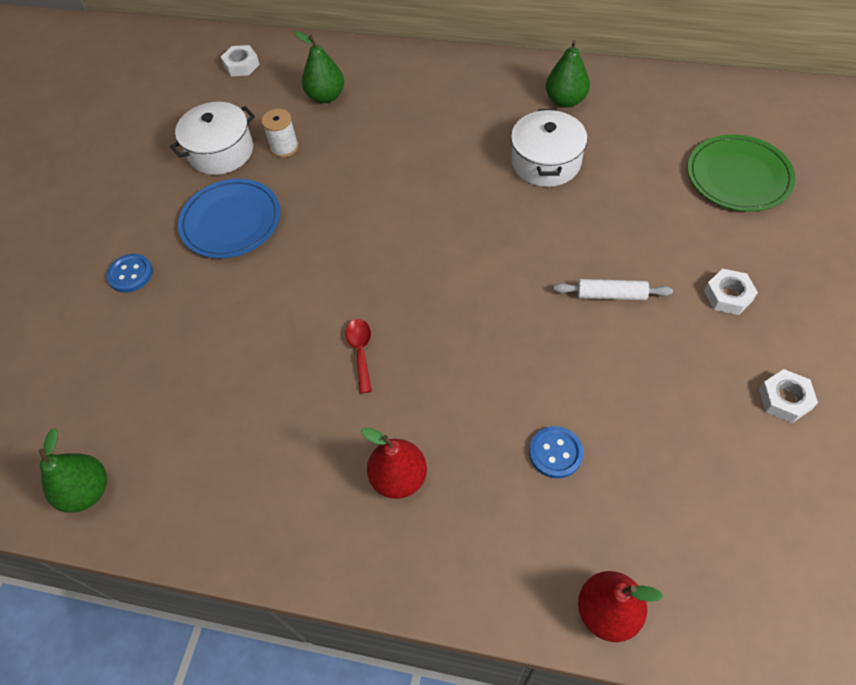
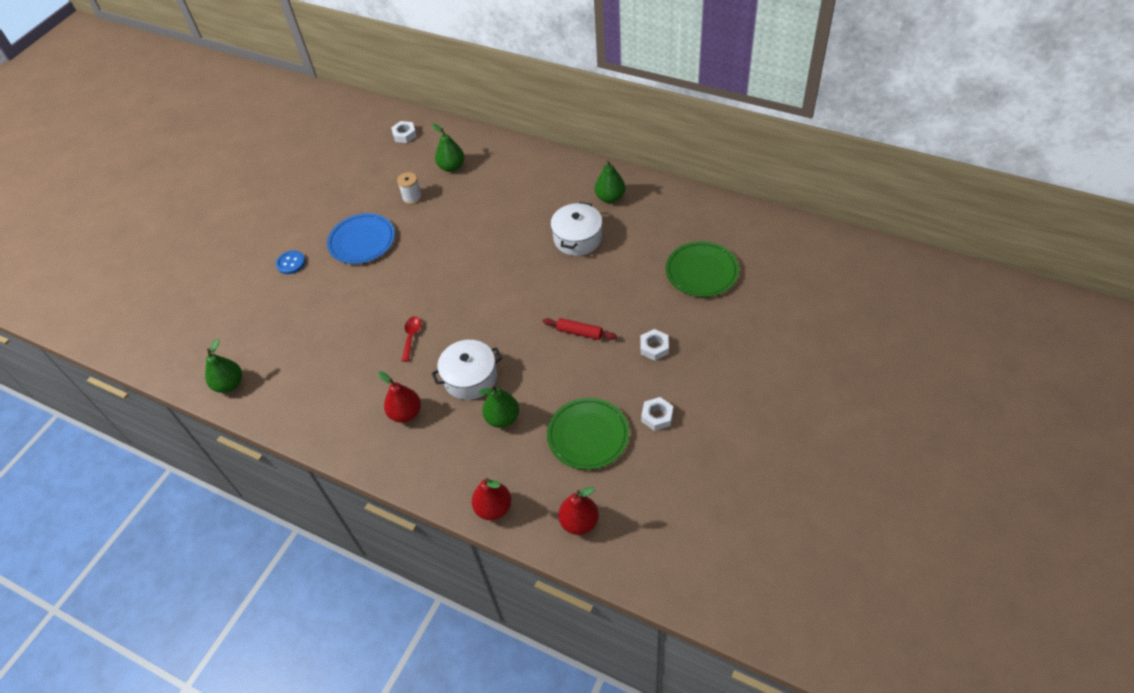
camera: 15 degrees right, 5 degrees down
white pot [170,102,255,175] -> white pot moved to [432,340,502,400]
blue button [529,426,584,478] -> green pear [478,385,519,428]
white rolling pin [554,279,673,300] -> red rolling pin [543,318,617,340]
none -> green plate [547,398,629,470]
none -> red pear [558,487,599,535]

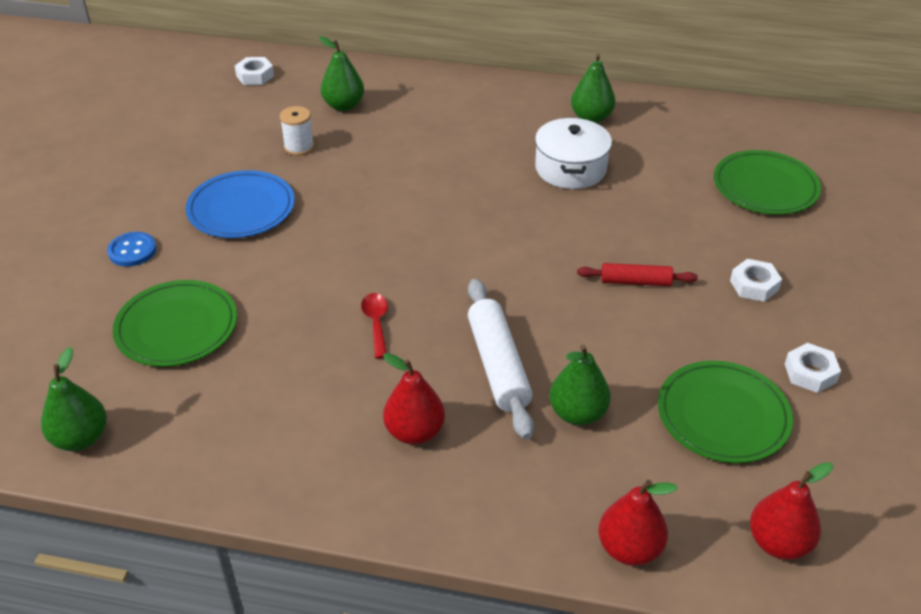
camera: 20 degrees left, 10 degrees down
white pot [432,340,502,400] -> white rolling pin [468,279,534,440]
none -> green plate [113,280,237,367]

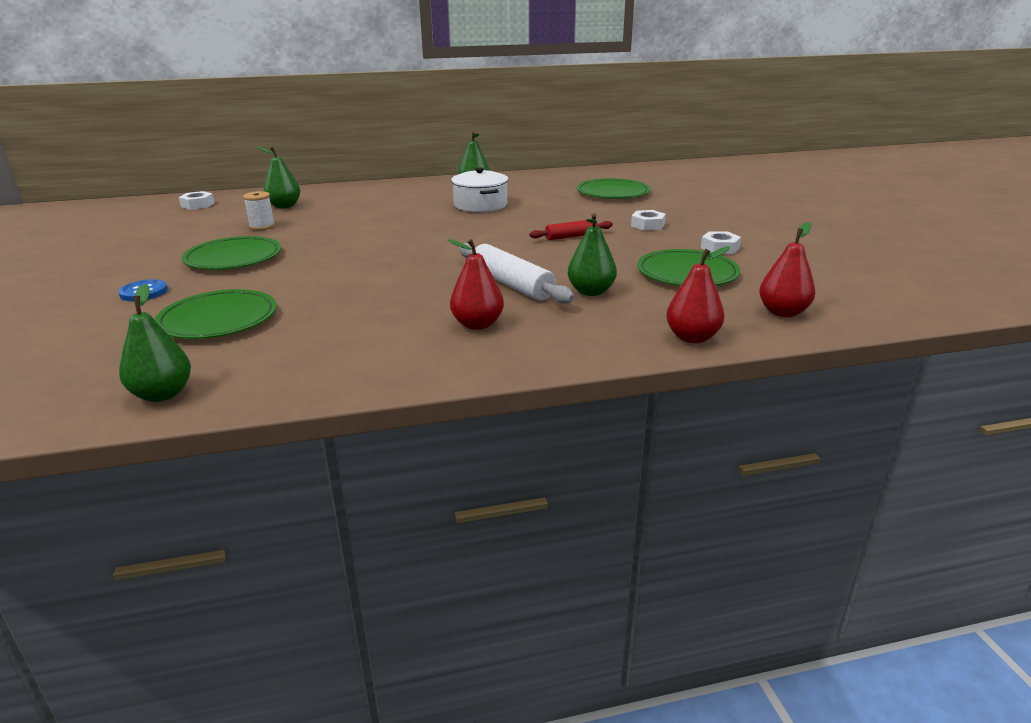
camera: 25 degrees left, 15 degrees down
blue plate [186,170,295,238] -> green plate [182,236,281,270]
red spoon [361,293,388,359] -> none

